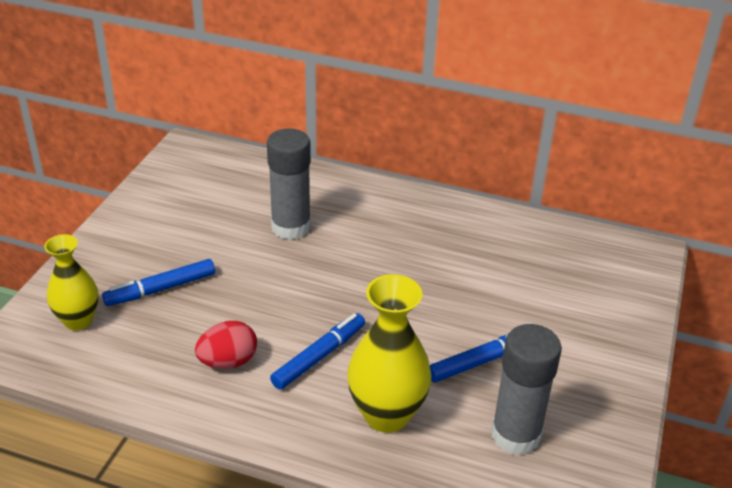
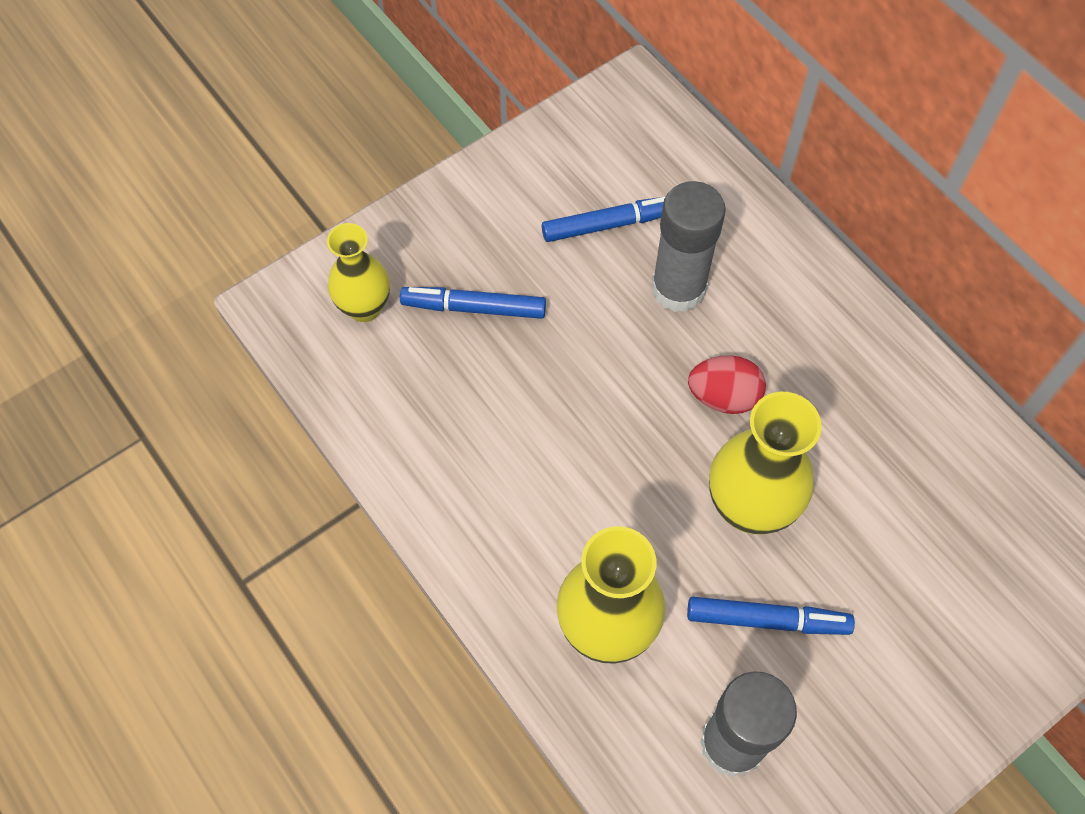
camera: 35 degrees right, 25 degrees up
red egg [195,321,257,369] -> red egg moved to [688,355,766,414]
blue marker [270,313,365,390] -> blue marker moved to [542,196,666,242]
none -> yellow vase [709,392,822,534]

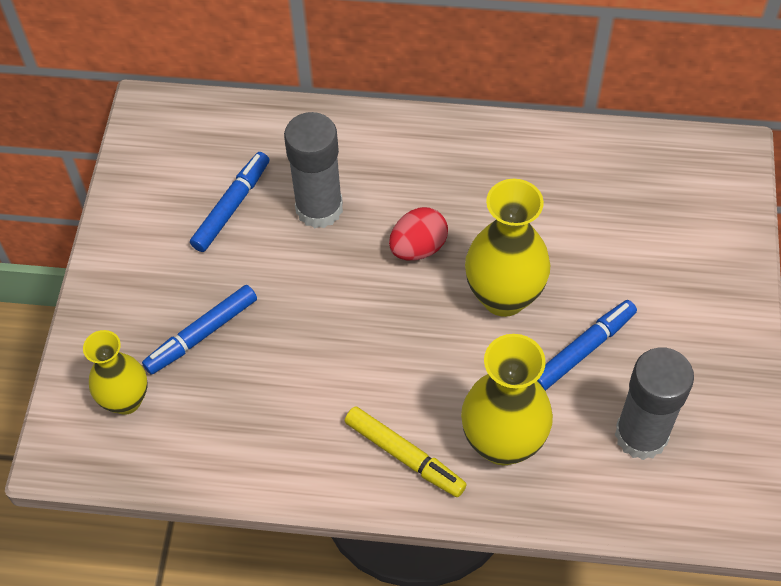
camera: 45 degrees left, 5 degrees down
none -> yellow marker [345,406,467,497]

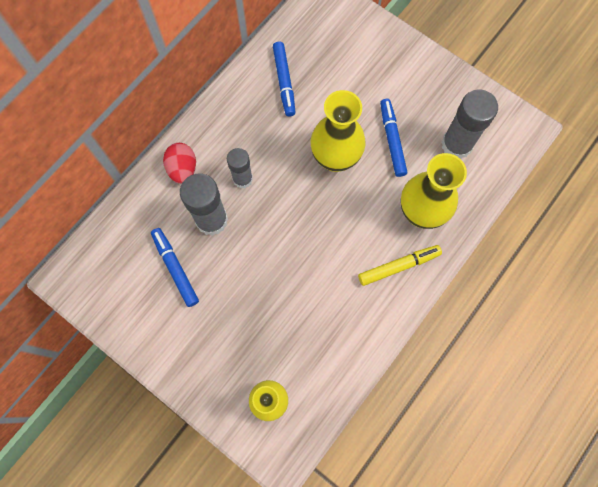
camera: 60 degrees left, 15 degrees up
blue marker [142,285,257,375] -> blue marker moved to [273,42,296,117]
red egg [389,207,448,261] -> red egg moved to [163,143,196,184]
none -> grey glue stick [227,148,253,188]

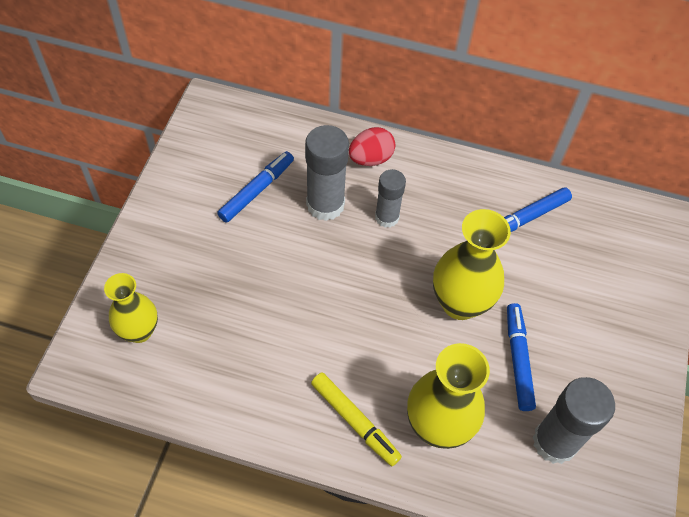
camera: 65 degrees right, 15 degrees down
blue marker [380,99,407,177] -> blue marker turned 60 degrees counterclockwise [507,303,536,411]

